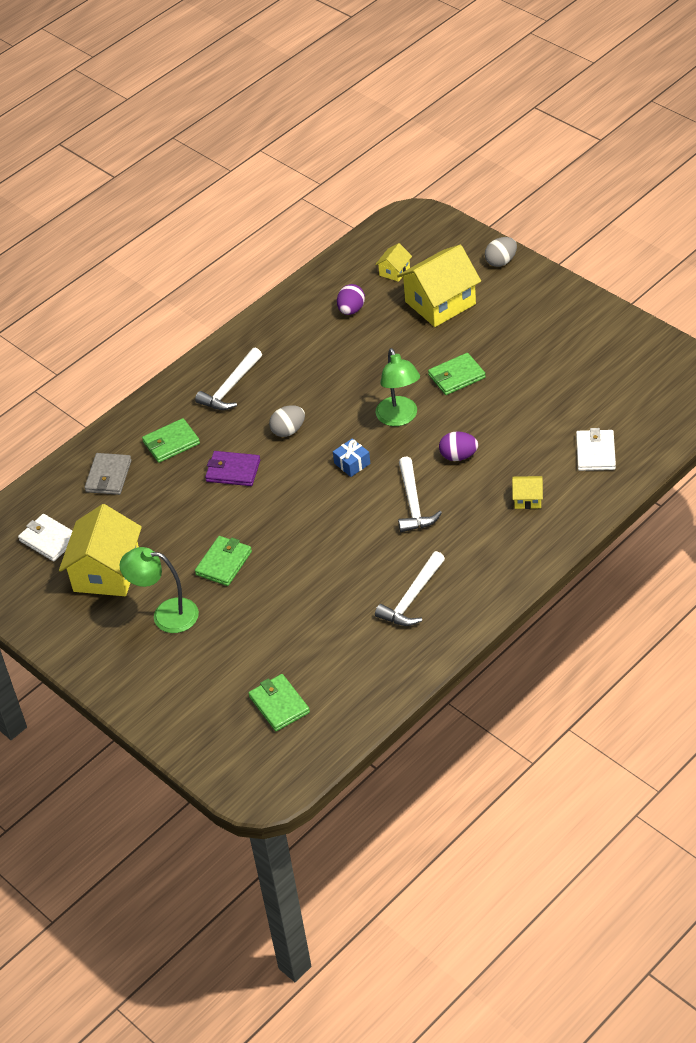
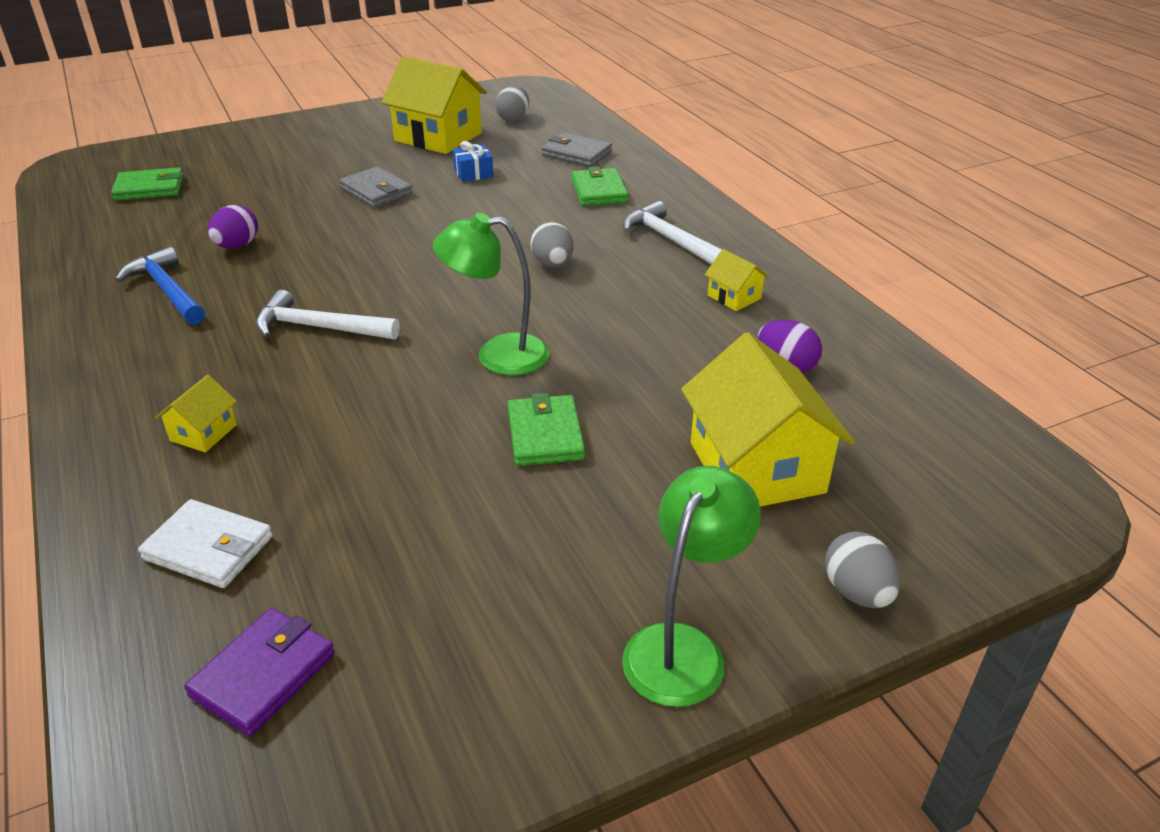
camera: 105 degrees right, 10 degrees down
white wallet [18,514,72,561] -> grey egg [495,85,529,122]
green lamp [120,547,199,633] -> green lamp moved to [622,466,761,707]
green wallet [195,536,252,586] -> grey wallet [339,167,413,208]
purple wallet [205,451,260,486] -> purple wallet moved to [184,608,335,737]
blue gift [333,438,371,477] -> blue gift moved to [452,141,494,182]
yellow house [375,243,412,282] -> yellow house moved to [705,249,769,311]
white hammer [375,551,445,626] -> blue hammer [116,247,205,325]
purple egg [439,431,478,461] -> purple egg moved to [208,205,258,248]

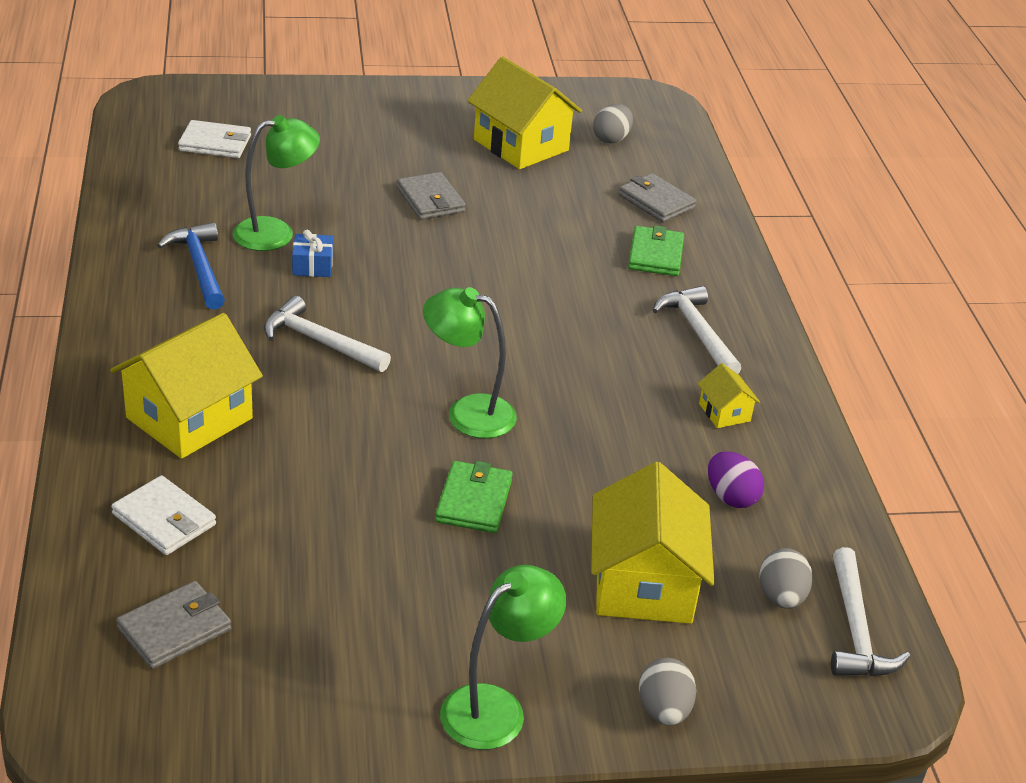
camera: 15 degrees right, 0 degrees up
green wallet [111,167,183,201] -> white wallet [178,120,251,158]
yellow house [155,375,237,452] -> yellow house [110,313,263,459], size x2.17
purple wallet [184,608,335,737] -> grey wallet [116,581,231,669]
purple egg [208,205,258,248] -> green lamp [232,115,320,251]
blue gift [452,141,494,182] -> blue gift moved to [292,230,333,277]
grey egg [530,222,574,267] -> grey egg moved to [759,548,813,609]
none -> white hammer [831,547,911,676]

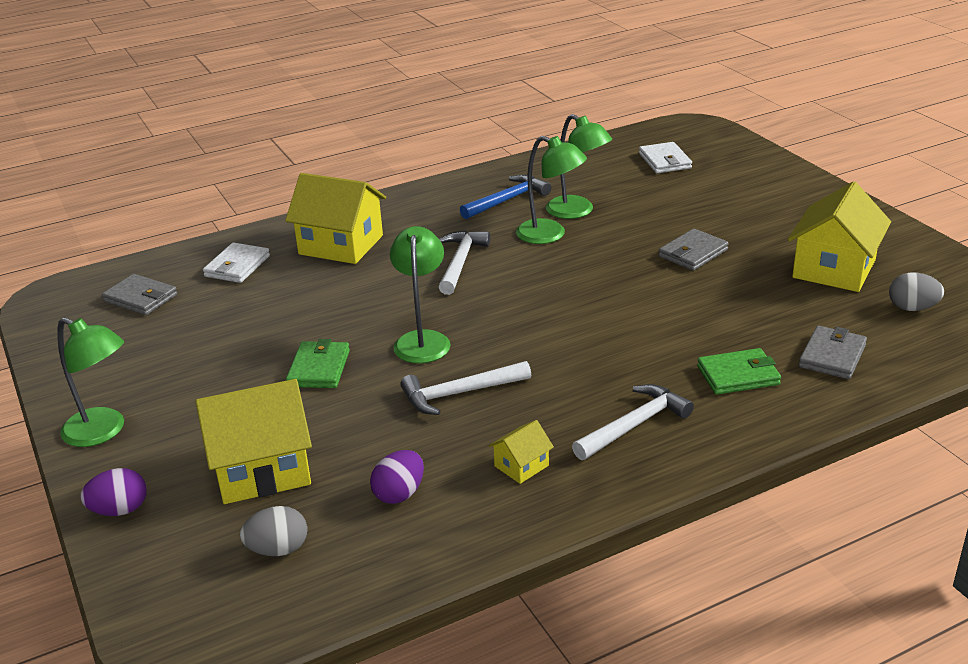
camera: 75 degrees right, 5 degrees down
blue gift [292,230,333,277] -> green lamp [516,136,587,244]
green wallet [435,461,513,533] -> green wallet turned 75 degrees counterclockwise [286,339,350,388]
grey egg [639,658,696,726] -> purple egg [80,468,147,516]
white hammer [831,547,911,676] -> white hammer moved to [400,361,531,415]

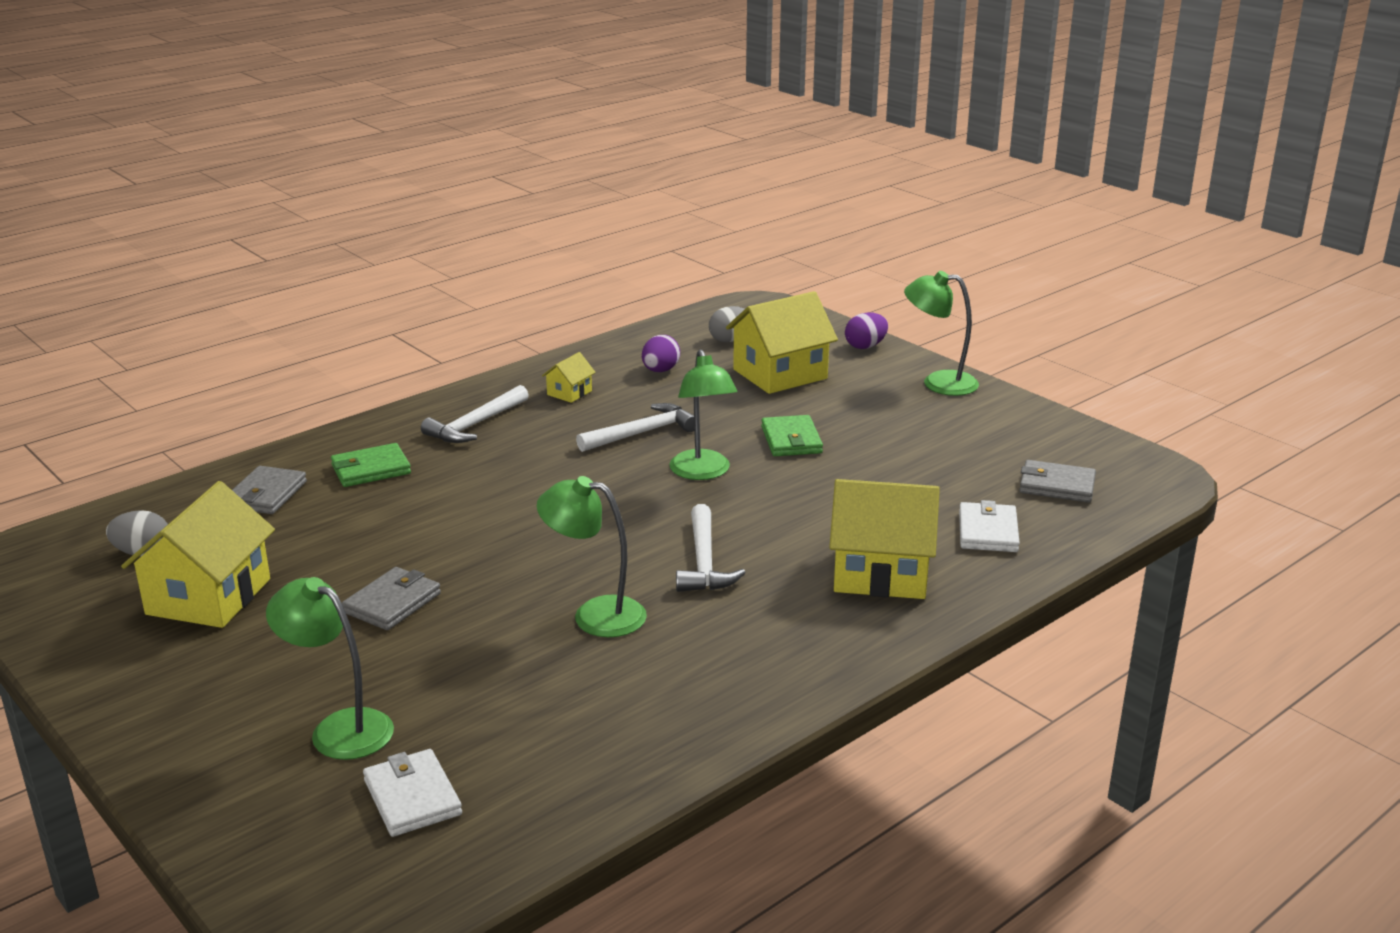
camera: 165 degrees right, 5 degrees down
blue hammer [460,175,551,219] -> none
green lamp [546,114,612,219] -> green lamp moved to [266,577,394,760]

